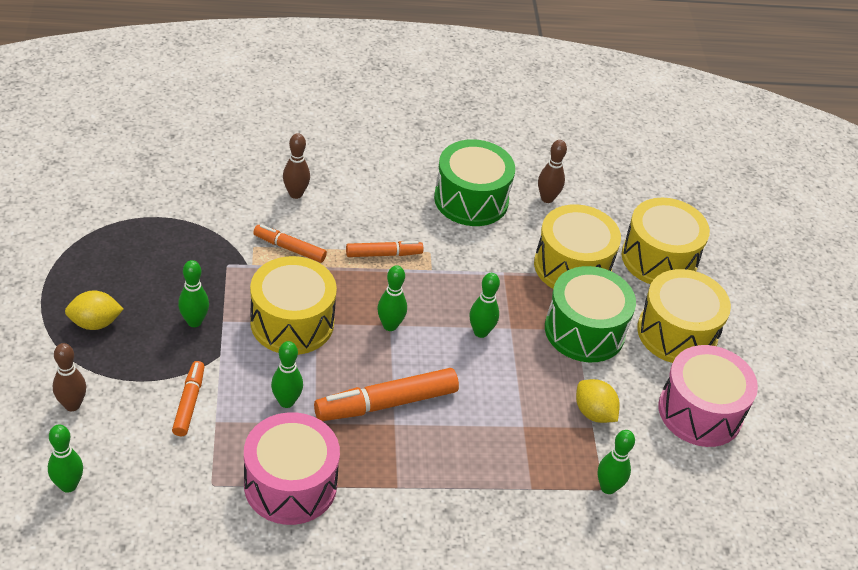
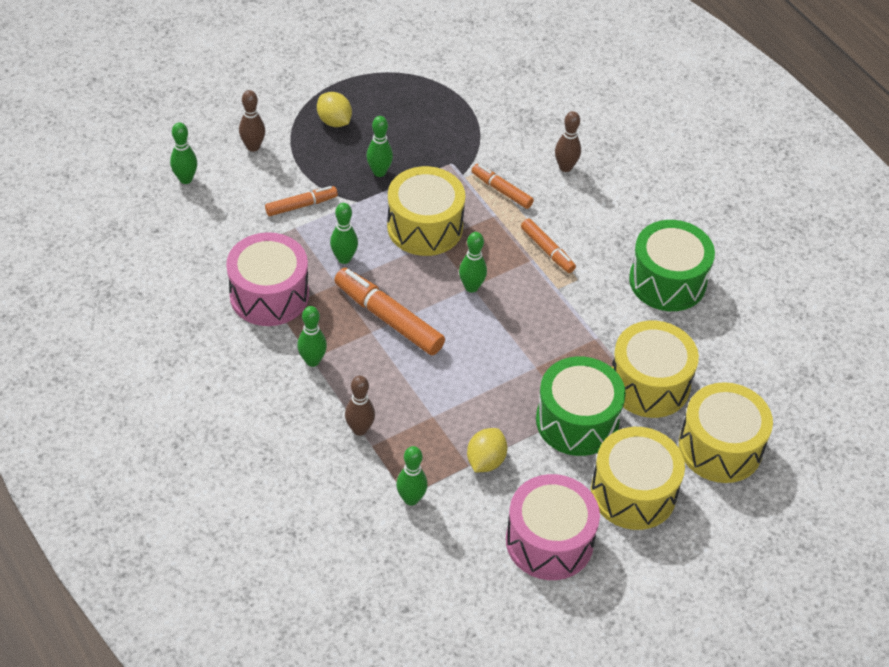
camera: 65 degrees right, 5 degrees up
orange marker [253,224,327,263] -> orange marker turned 45 degrees counterclockwise [472,164,534,209]
green bowling pin [469,273,500,338] -> green bowling pin moved to [297,306,327,367]
brown bowling pin [538,140,567,203] -> brown bowling pin moved to [345,376,375,436]

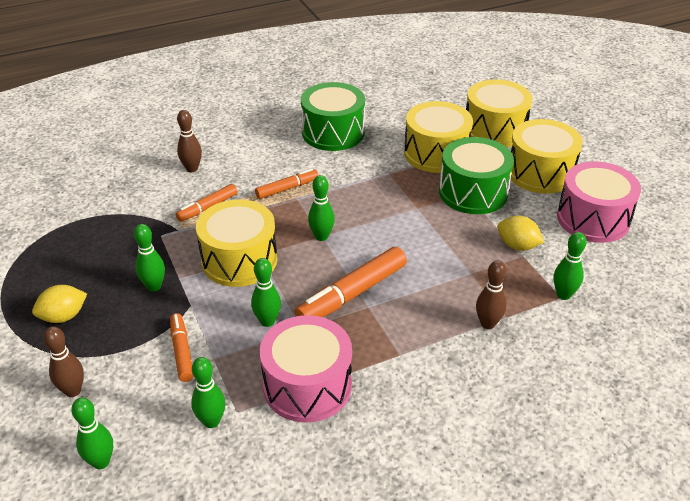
camera: 80 degrees left, 10 degrees down
green bowling pin [297,306,327,367] -> green bowling pin moved to [191,357,226,428]

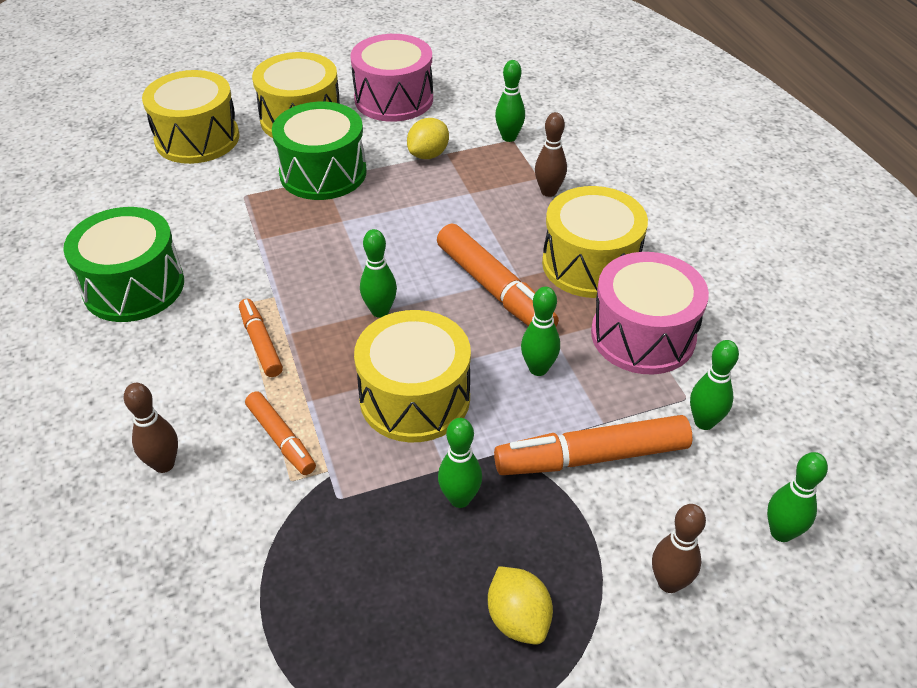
camera: 85 degrees left, 5 degrees up
orange marker [170,313,194,382] -> orange marker [494,415,692,475], size x1.72
yellow drum [404,101,473,173] -> yellow drum moved to [542,186,648,298]

